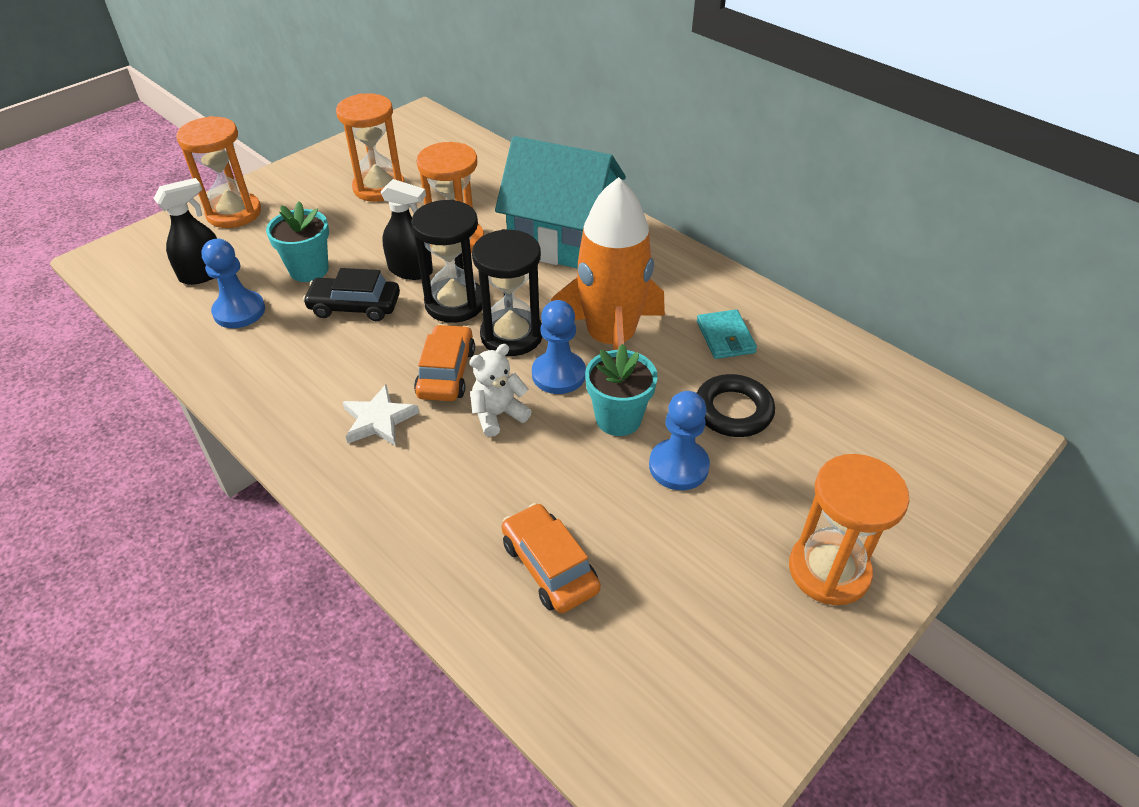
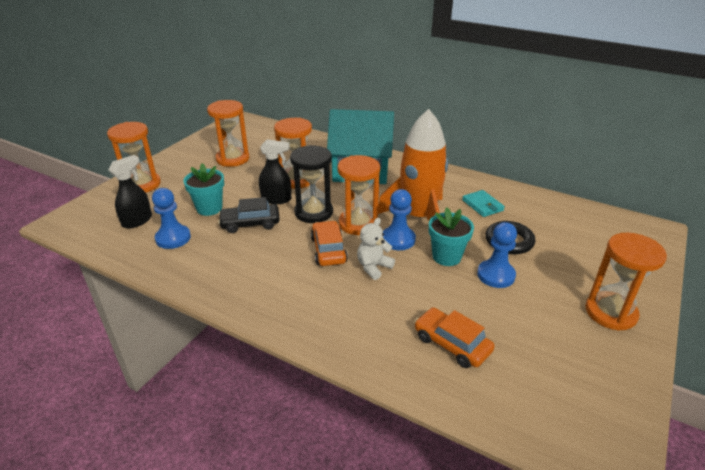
camera: 15 degrees left, 10 degrees down
white star [343,384,419,446] -> none
black hourglass [472,229,543,356] -> orange hourglass [338,155,380,235]

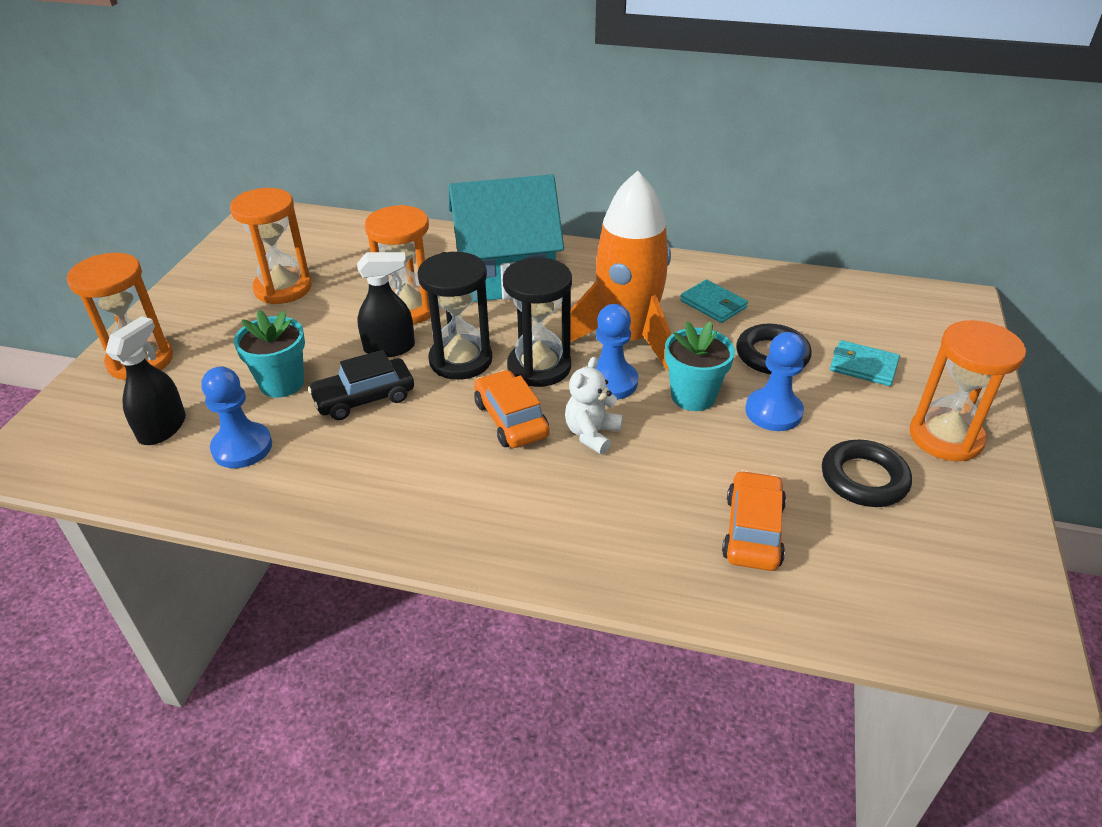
camera: 15 degrees left, 5 degrees up
orange hourglass [338,155,380,235] -> black hourglass [503,258,572,387]
orange car [415,307,495,368] -> orange car turned 75 degrees clockwise [722,470,786,571]
none -> black ring [822,440,912,507]
none -> turquoise wallet [830,340,900,386]

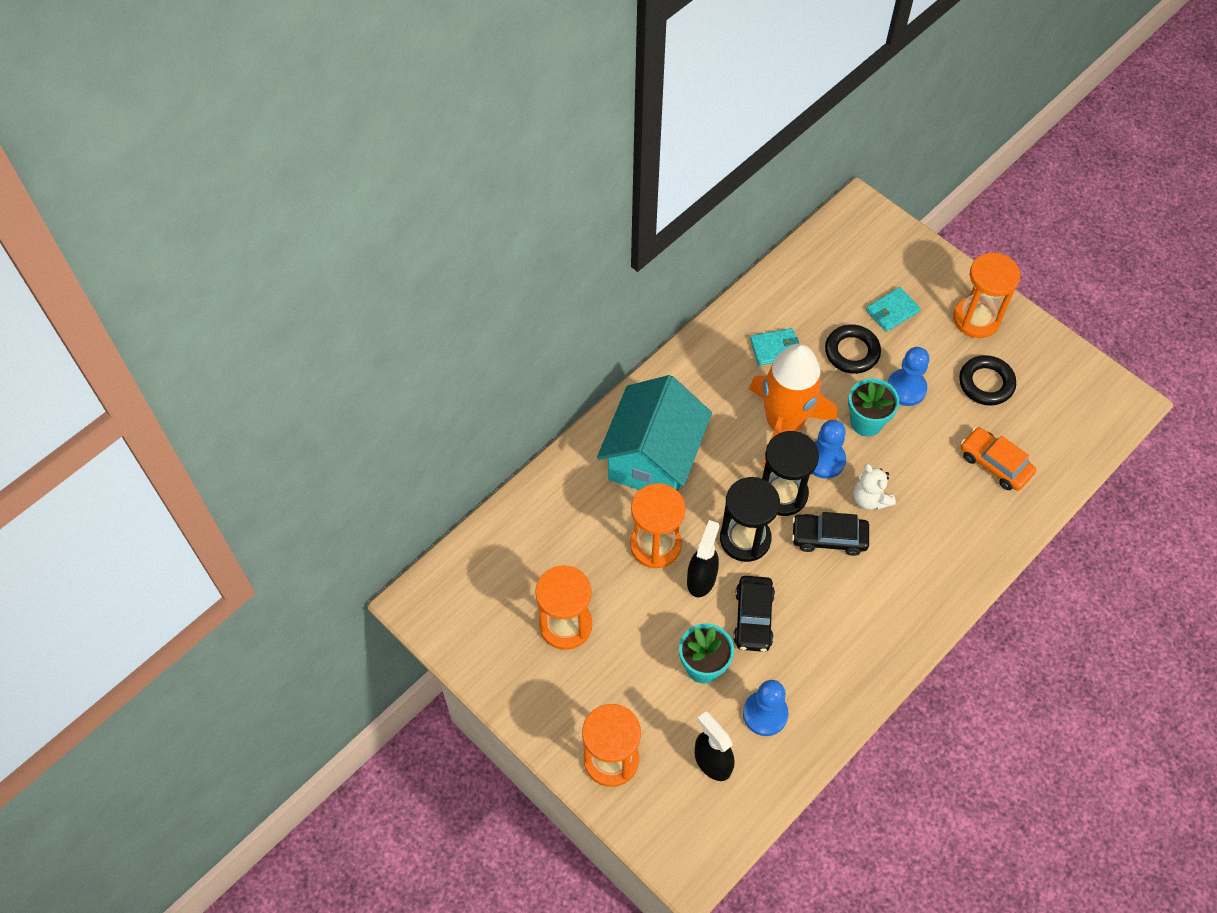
camera: 60 degrees left, 20 degrees up
orange car [474,370,550,448] -> black car [792,512,869,556]

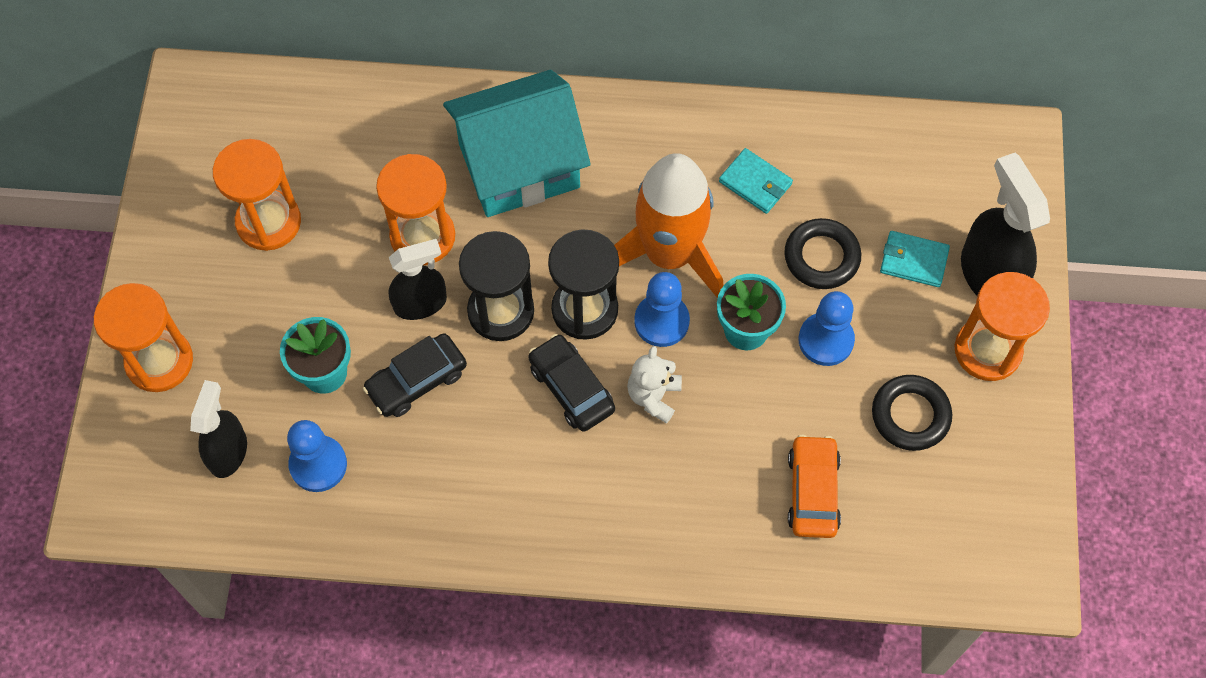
camera: 50 degrees right, 5 degrees up
none -> black spray bottle [961,153,1050,296]

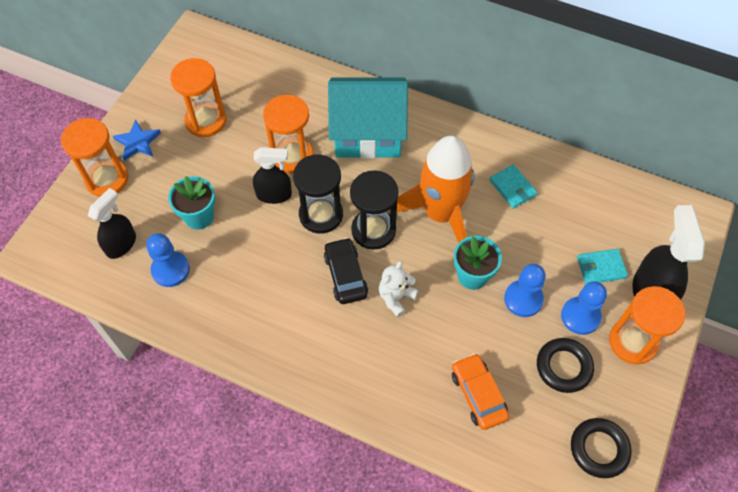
camera: 20 degrees right, 5 degrees down
black car [363,333,467,417] -> none
blue pawn [634,272,690,347] -> blue pawn moved to [561,281,607,335]
black ring [784,218,861,289] -> black ring moved to [571,418,632,478]
orange car [788,435,841,538] -> orange car turned 45 degrees counterclockwise [452,353,509,430]
turquoise wallet [880,231,950,287] -> turquoise wallet turned 45 degrees counterclockwise [577,249,628,284]
none -> blue star [113,120,161,161]

